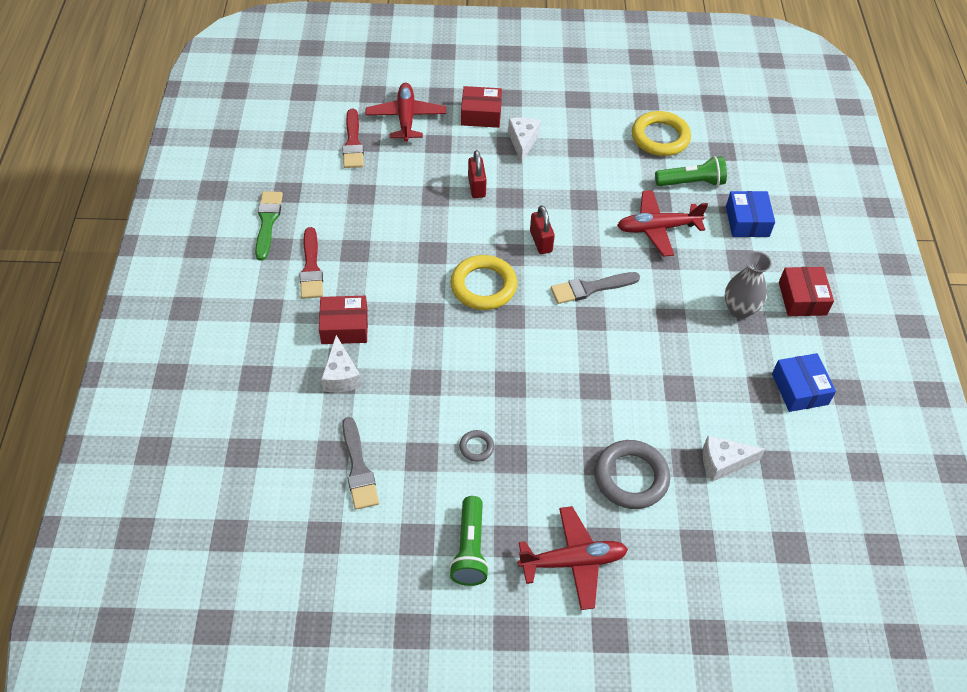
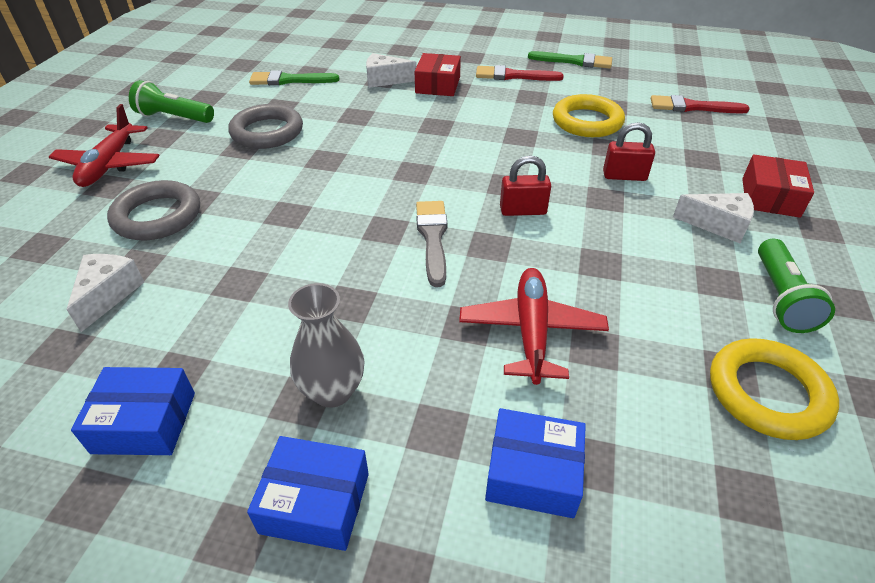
camera: 105 degrees right, 10 degrees down
grey brush [342,417,379,510] -> green brush [249,70,339,85]
red plane [366,83,446,142] -> none
yellow ring [450,255,517,310] -> yellow ring moved to [553,94,625,137]
grey ring [459,430,494,462] -> grey ring [228,104,303,149], size x2.12
green flashlight [655,156,727,186] -> green flashlight moved to [758,239,835,333]
red box [779,267,834,316] -> blue box [247,436,369,551]

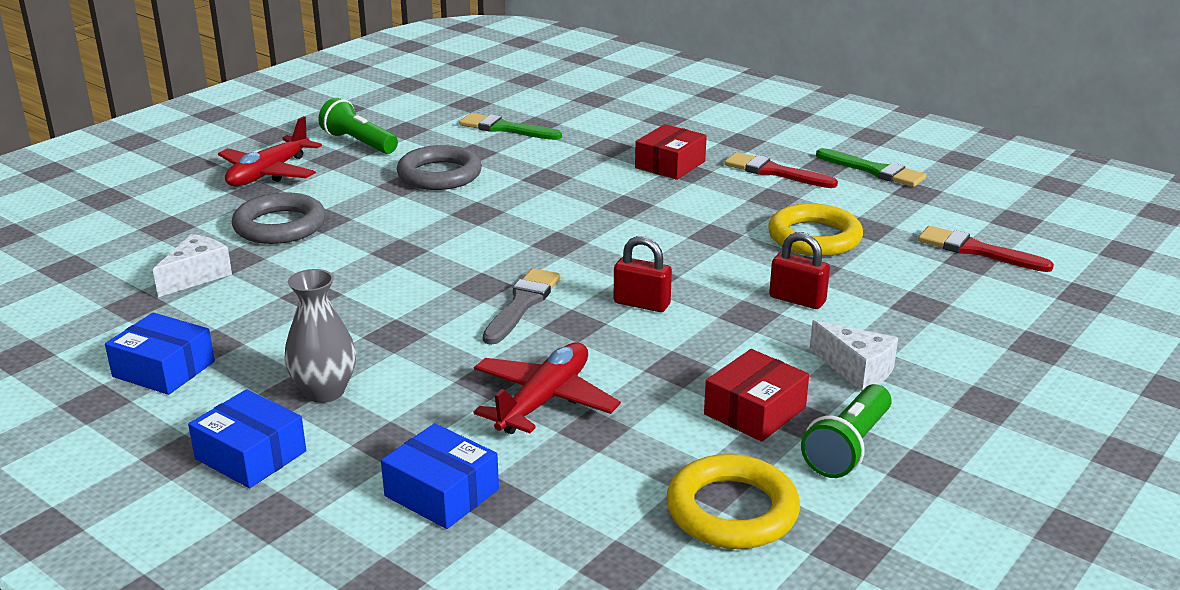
camera: 25 degrees right, 15 degrees down
white cheese [366,53,417,88] -> none
red box [742,154,814,218] -> red box moved to [704,349,809,442]

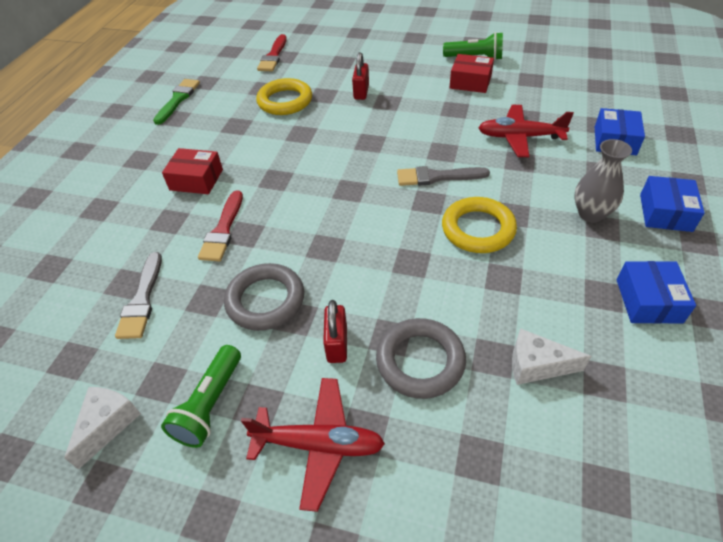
camera: 110 degrees left, 20 degrees up
green brush [459,113,562,140] -> grey brush [115,252,162,339]
red padlock [614,236,672,312] -> red padlock moved to [323,300,347,363]
yellow ring [666,454,800,549] -> yellow ring moved to [442,197,517,253]
red brush [724,152,838,188] -> red brush moved to [198,190,243,261]
white cheese [810,320,898,391] -> white cheese moved to [64,387,141,470]

